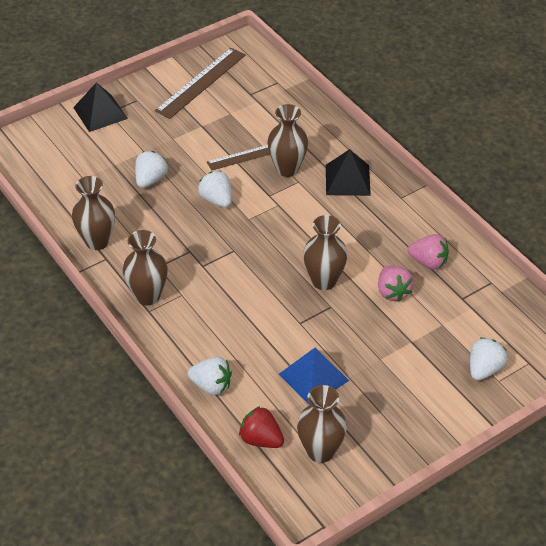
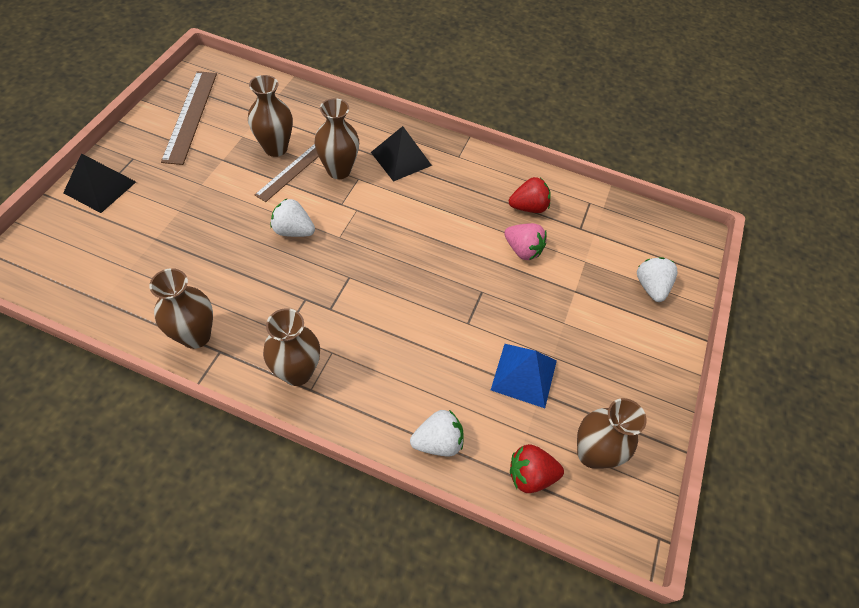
camera: 40 degrees left, 10 degrees up
white strawberry [135,151,168,188] -> none
brown vase [303,215,348,290] -> brown vase moved to [248,75,293,157]
pink strawberry [408,234,449,270] -> red strawberry [509,177,551,213]

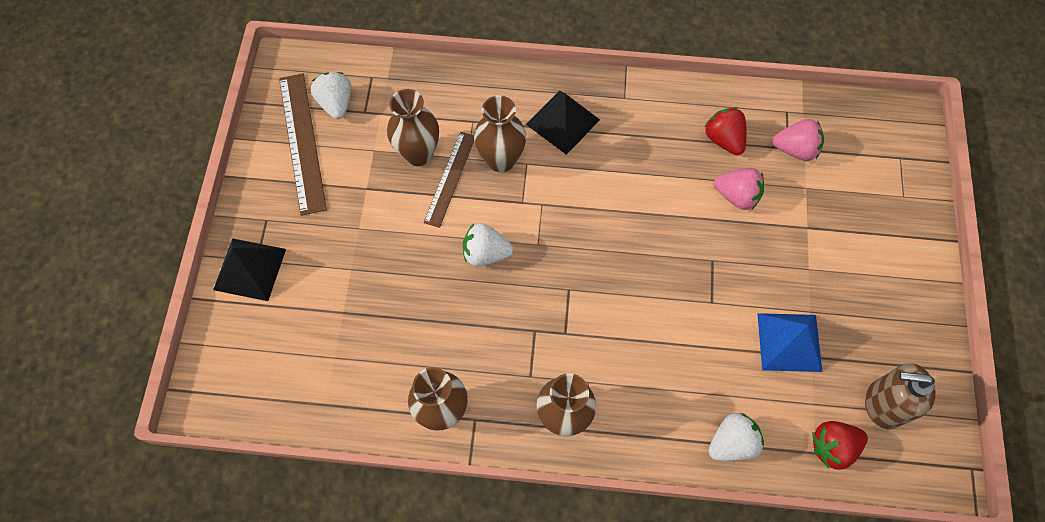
camera: 10 degrees left, 10 degrees up
red strawberry [509,177,551,213] -> red strawberry turned 90 degrees counterclockwise [704,107,747,155]
brown vase [577,398,647,469] -> brown soap dispenser [865,363,936,429]
white strawberry [637,257,678,302] -> white strawberry moved to [311,72,351,119]
none -> pink strawberry [773,119,824,161]

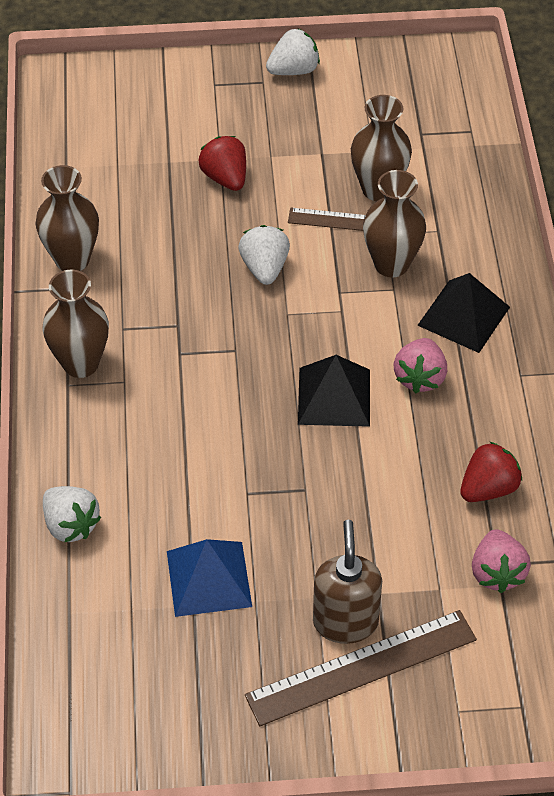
camera: 80 degrees right, 15 degrees down
black pyramid [213,238,286,301] -> black pyramid moved to [298,355,370,427]
brown ruler [279,73,327,216] -> brown ruler moved to [245,610,477,726]
white strawberry [311,72,351,119] -> white strawberry moved to [266,29,320,75]
pink strawberry [714,168,764,210] -> pink strawberry moved to [394,338,447,393]
red strawberry [812,421,868,470] -> red strawberry moved to [199,136,246,191]
brown soap dispenser [865,363,936,429] -> brown soap dispenser moved to [313,520,382,644]

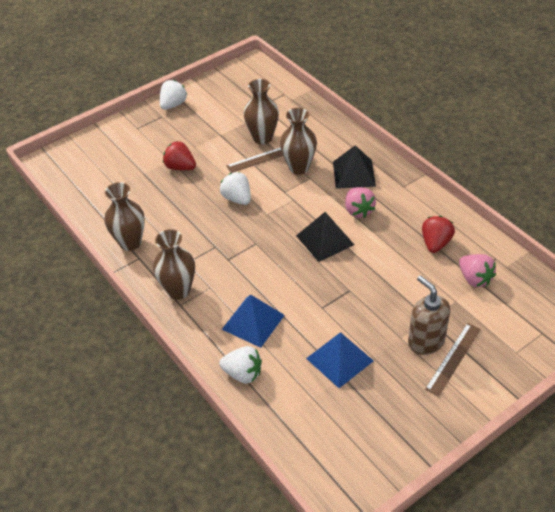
camera: 30 degrees left, 5 degrees down
brown ruler [245,610,477,726] -> brown ruler [425,323,481,397], size x0.66
none -> blue pyramid [222,294,285,348]

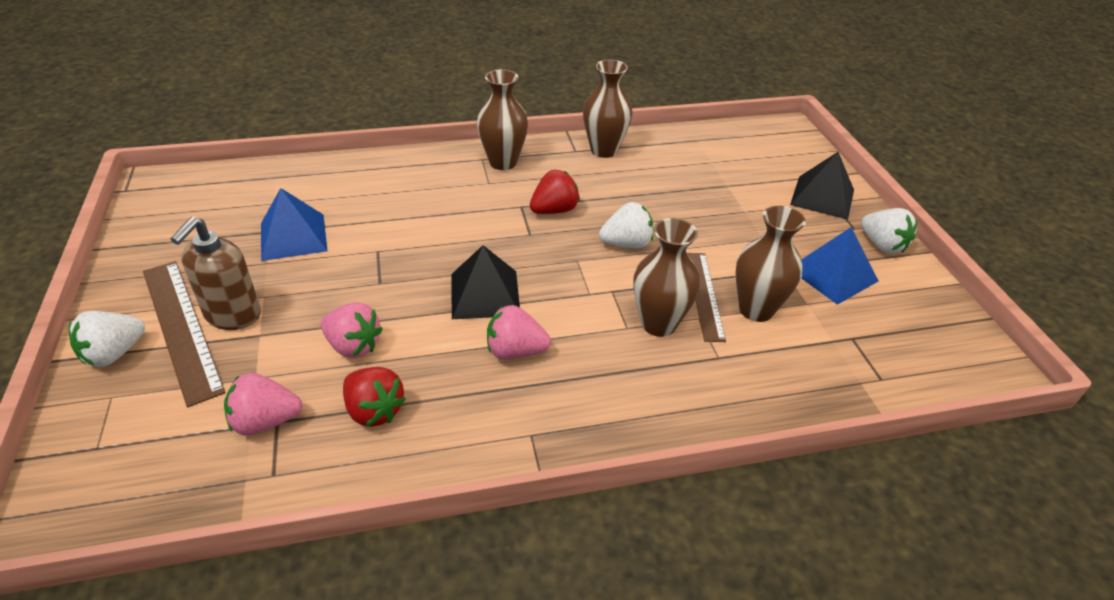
camera: 110 degrees right, 5 degrees down
red strawberry [163,141,196,170] -> red strawberry moved to [530,170,580,214]
white strawberry [219,346,262,384] -> white strawberry moved to [69,311,145,367]
blue pyramid [222,294,285,348] -> blue pyramid moved to [801,227,878,305]
black pyramid [333,145,376,189] -> black pyramid moved to [790,152,854,220]
brown soap dispenser [408,275,450,355] -> brown soap dispenser turned 120 degrees clockwise [171,217,261,330]
brown ruler [425,323,481,397] -> brown ruler [143,261,225,407], size x1.52
none -> pink strawberry [321,302,383,358]

